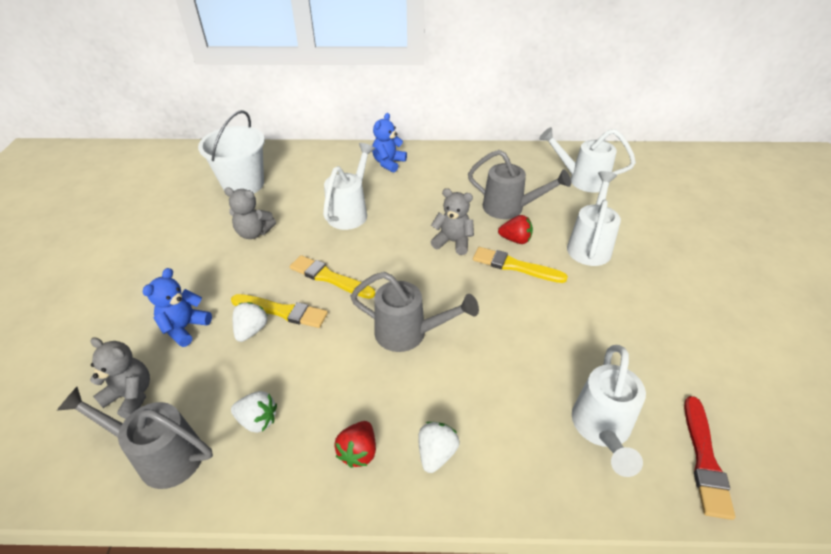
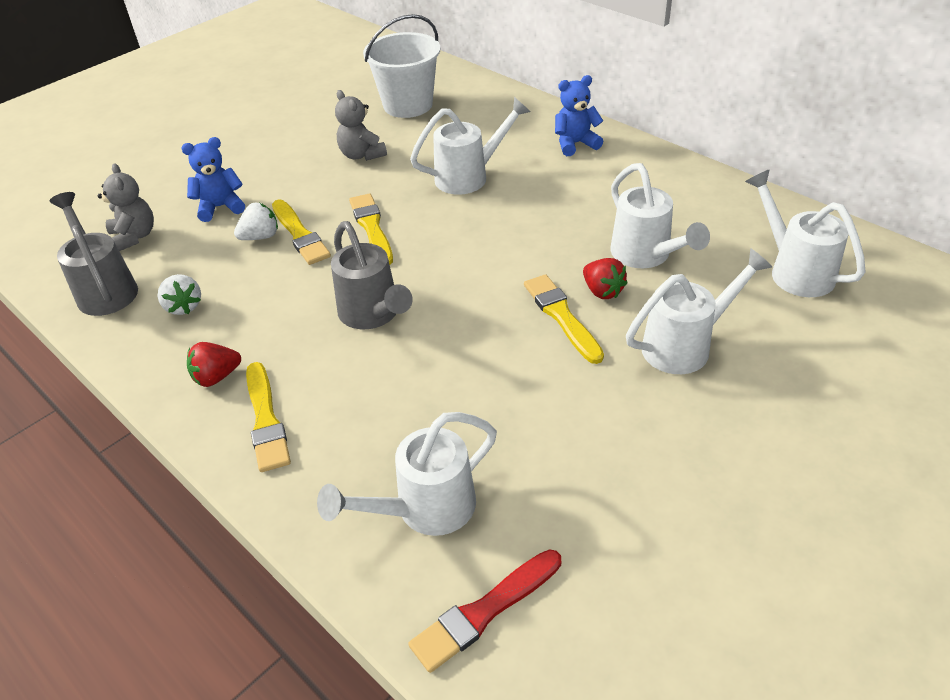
camera: 45 degrees right, 0 degrees up
white strawberry [418,422,460,473] -> yellow brush [246,362,291,472]
grey teddy bear [431,188,474,255] -> none
grey watering can [468,150,571,219] -> white watering can [611,163,710,268]

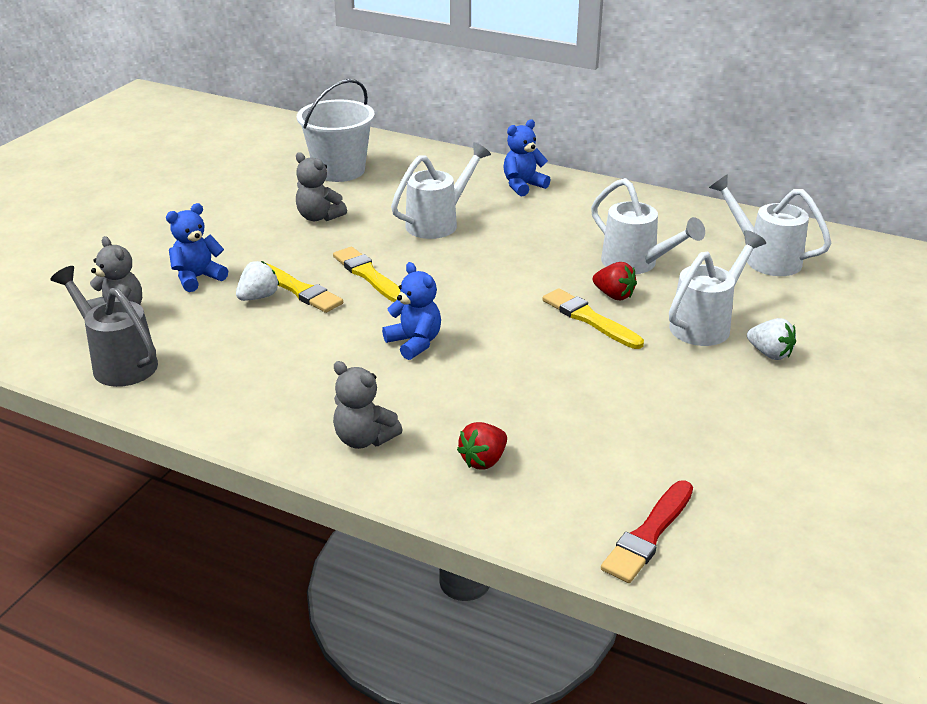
camera: 20 degrees left, 10 degrees down
white strawberry [158,274,201,315] -> white strawberry moved to [747,318,796,360]
red strawberry [187,342,241,387] -> red strawberry moved to [457,422,507,469]
yellow brush [246,362,291,472] -> grey teddy bear [333,361,402,449]
white watering can [317,412,497,536] -> none
grey watering can [331,221,413,329] -> blue teddy bear [382,262,441,360]

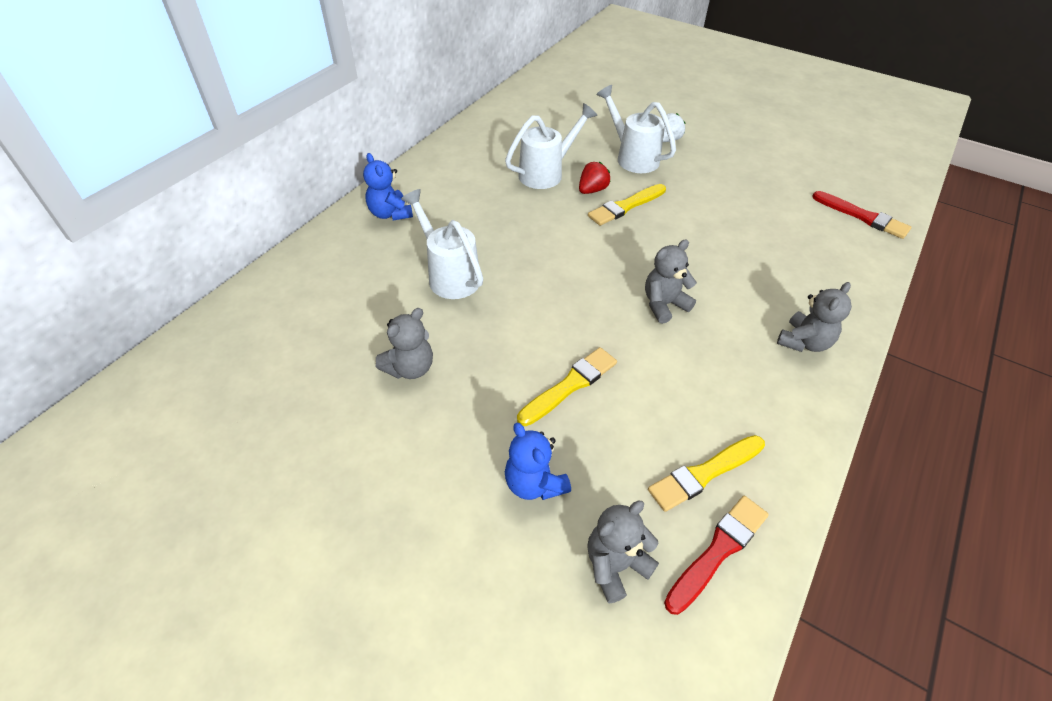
camera: 85 degrees left, 15 degrees up
grey watering can [50,266,158,387] -> red brush [664,496,769,615]
white strawberry [236,261,280,301] -> none
white bucket [297,79,375,182] -> none
yellow brush [333,247,401,302] -> yellow brush moved to [648,435,765,512]
blue teddy bear [382,262,441,360] -> grey teddy bear [645,239,697,324]
red strawberry [457,422,507,469] -> none
white watering can [709,174,831,276] -> none

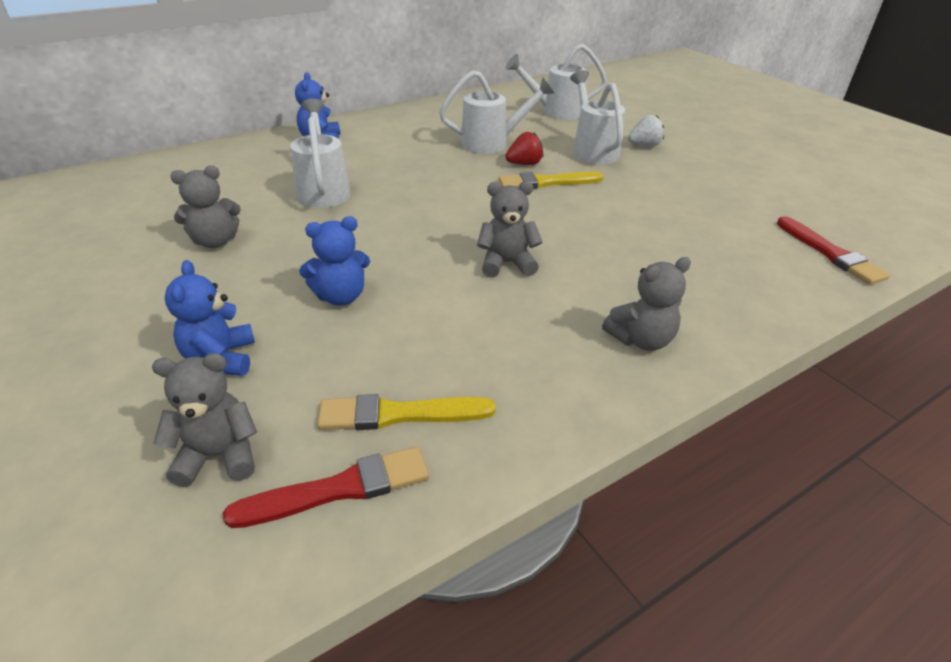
camera: 25 degrees right, 10 degrees down
yellow brush [517,347,617,426] -> blue teddy bear [299,216,370,306]
none -> white watering can [505,44,607,120]

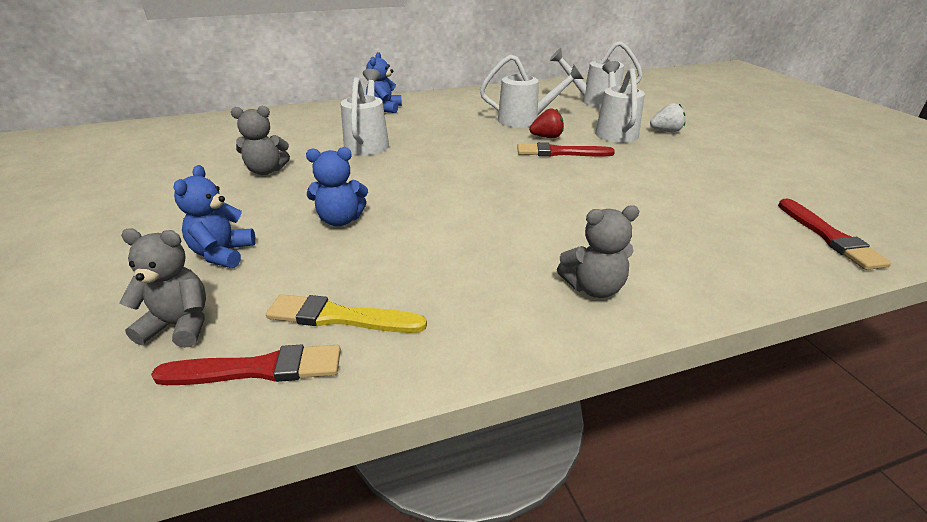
camera: 15 degrees right, 5 degrees down
grey teddy bear [477,181,542,278] -> none
yellow brush [498,172,603,189] -> red brush [517,142,615,156]

